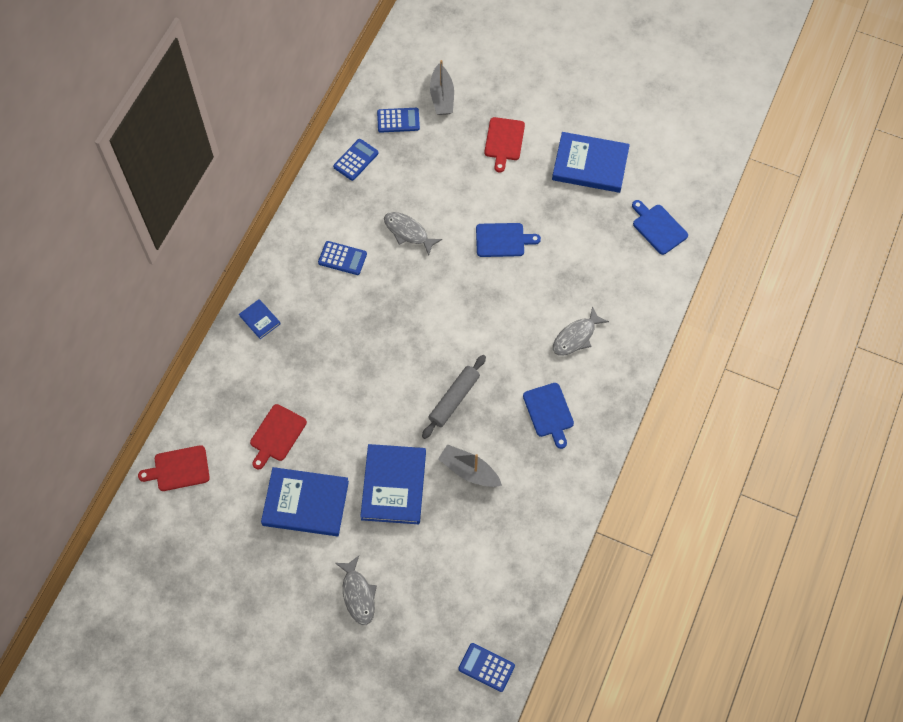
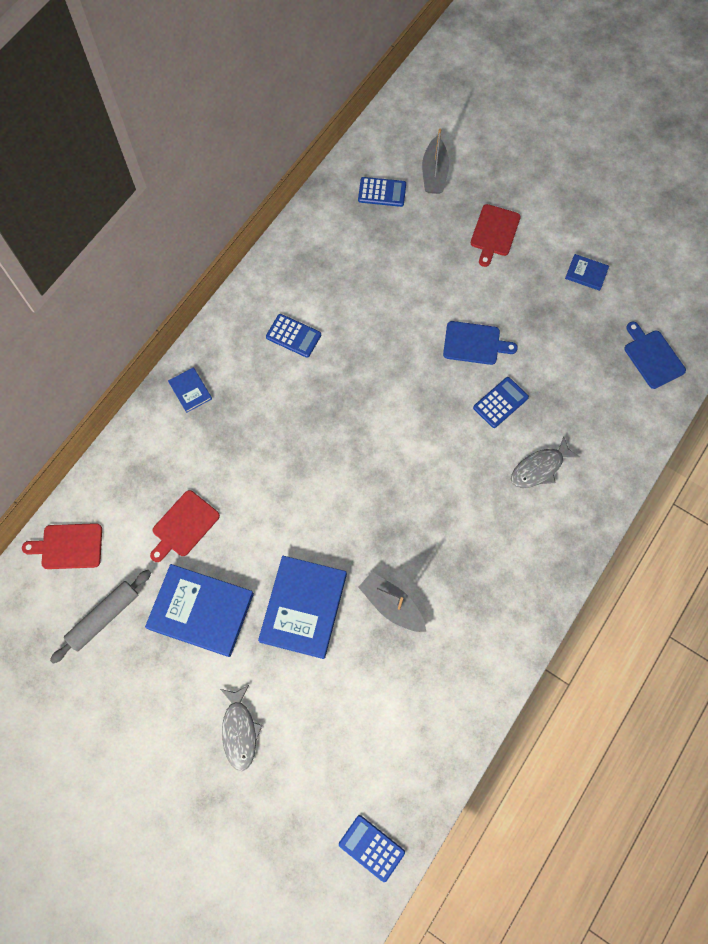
camera: 10 degrees right, 5 degrees up
blue calculator [333,139,379,181] -> blue calculator moved to [473,377,529,428]
grey fish [384,212,442,256] -> none
grey rolling pin [422,355,486,439] -> grey rolling pin moved to [50,570,151,664]
blue cutting board [523,383,574,449] -> none
blue book [552,132,630,193] -> blue book [565,254,609,291], size x0.47

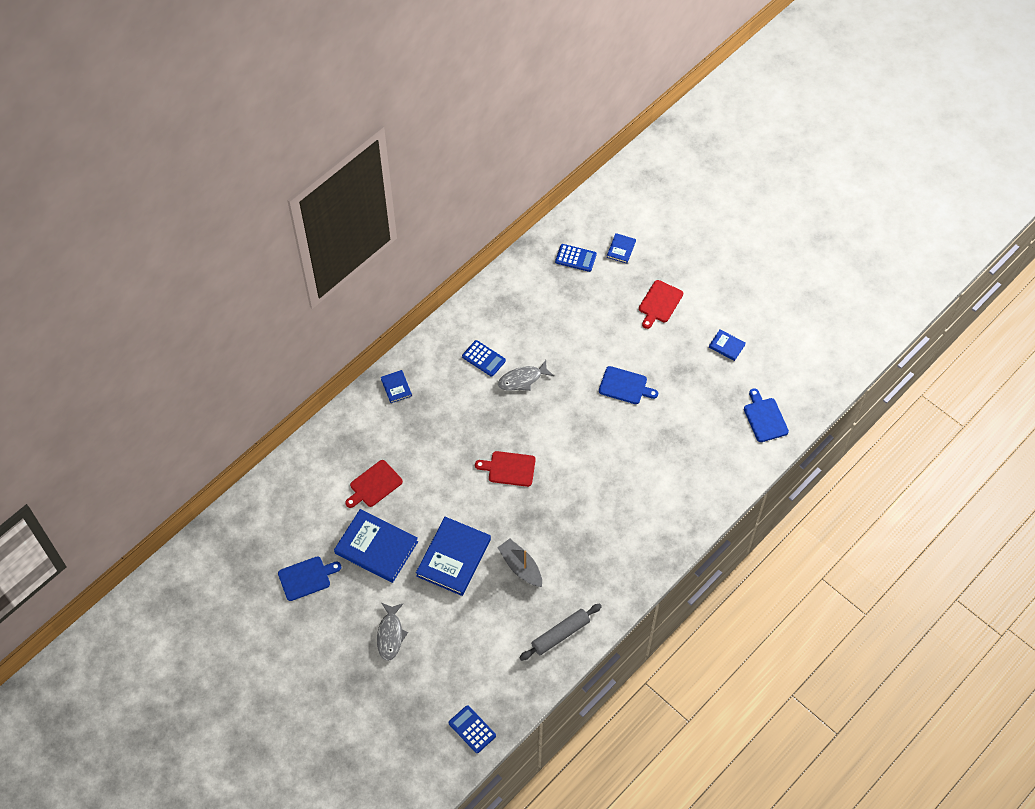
camera: 10 degrees right, 10 degrees down
red cutting board [22,523,102,569] -> red cutting board moved to [475,451,536,487]
grey rolling pin [50,570,151,664] -> grey rolling pin moved to [519,604,602,661]
grey boat [422,129,449,194] -> blue book [607,233,636,264]
blue calculator [473,377,529,428] -> none
grey fish [511,437,580,488] -> grey fish moved to [498,360,554,391]
none -> blue cutting board [278,556,341,601]

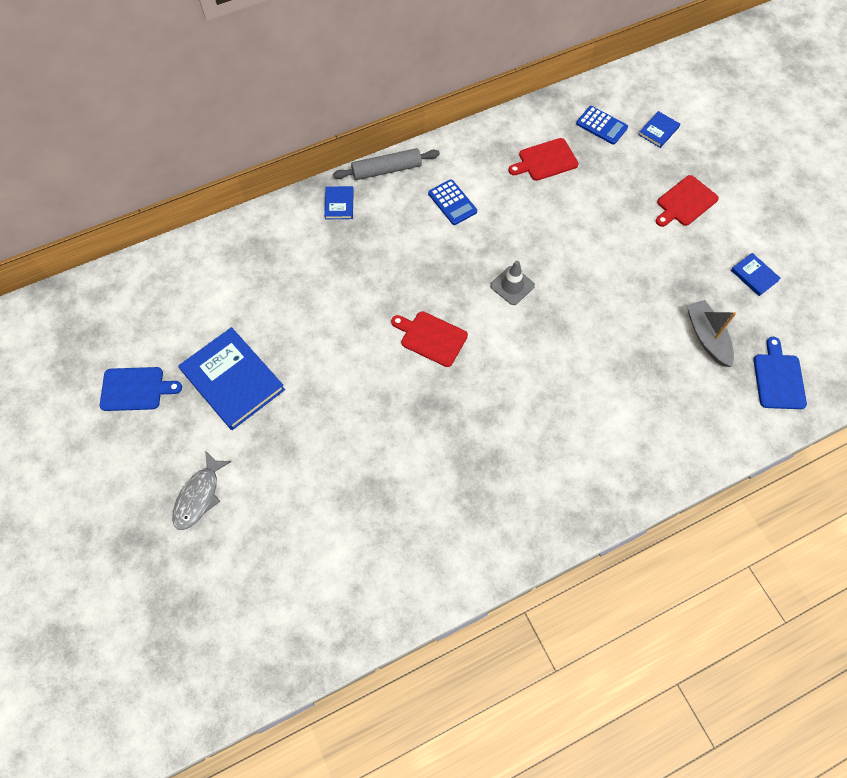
camera: 20 degrees right, 5 degrees up
red cutting board [345,460,403,508] -> red cutting board moved to [508,138,579,181]
blue book [416,517,491,596] -> none
blue calculator [449,705,496,753] -> none
grey boat [497,539,542,587] -> grey boat moved to [687,300,736,367]
grey fish [498,360,554,391] -> none
grey rolling pin [519,604,602,661] -> grey rolling pin moved to [333,148,440,180]
blue cutting board [599,366,658,404] -> none
none -> grey traffic cone [490,261,535,305]

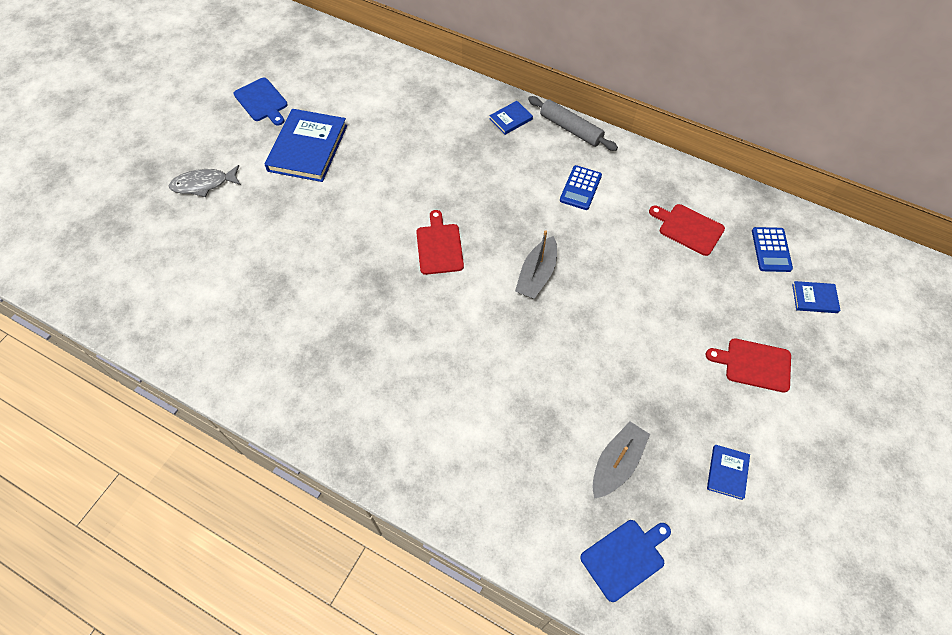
camera: 55 degrees right, 5 degrees down
grey traffic cone [490,261,535,305] -> grey boat [515,230,557,299]

